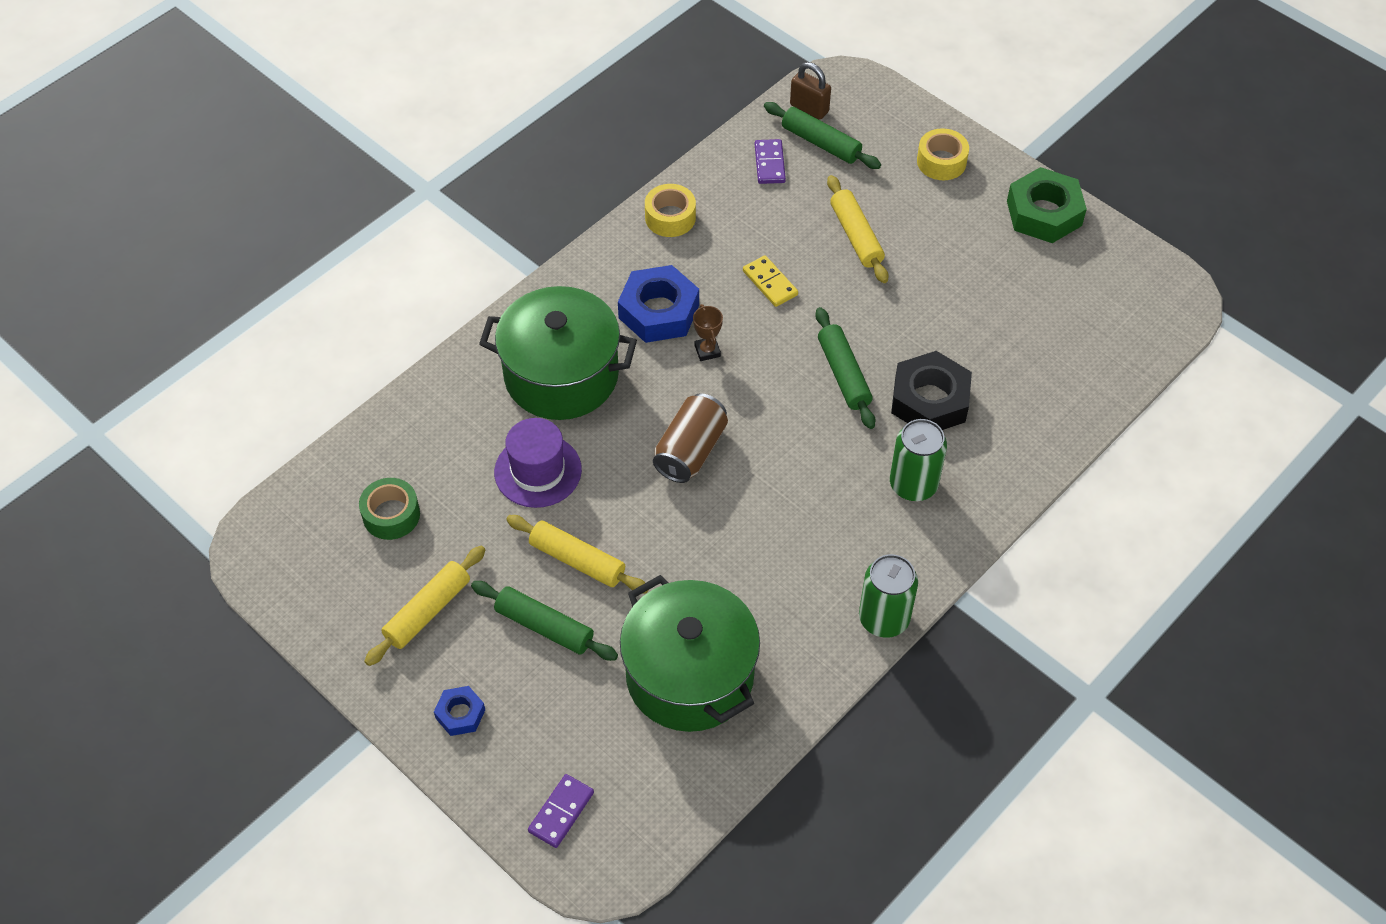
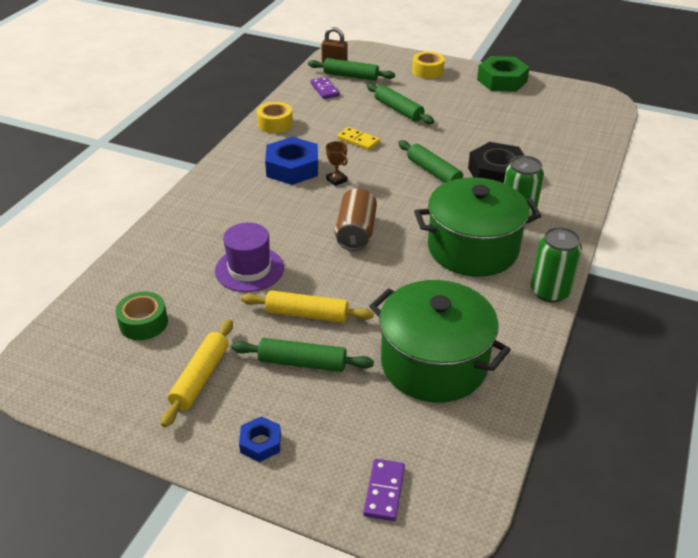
camera: 20 degrees left, 15 degrees down
green pot [479,286,637,420] -> green pot moved to [414,177,541,277]
yellow rolling pin [827,175,888,283] -> green rolling pin [367,83,434,124]

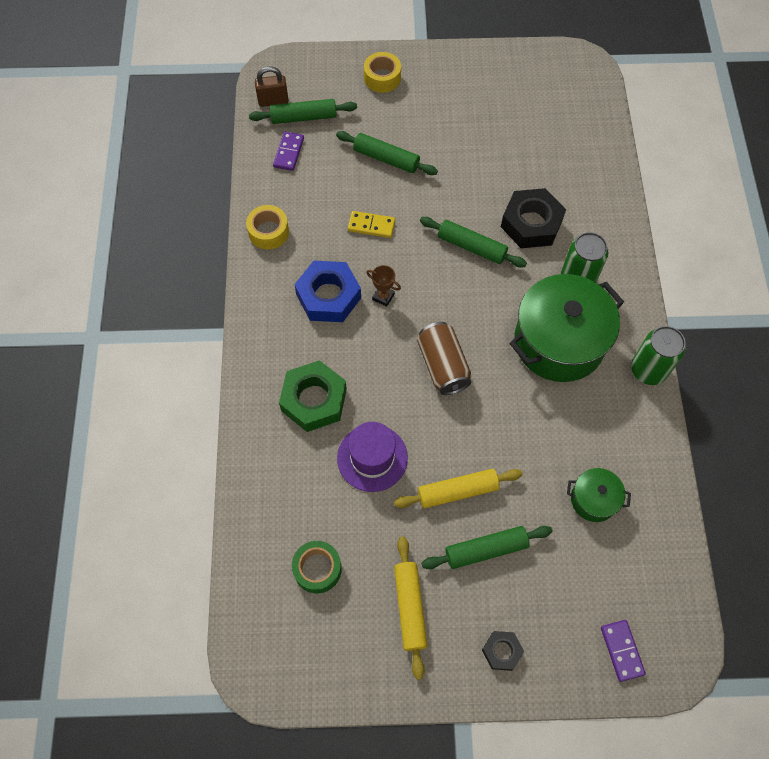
camera: 25 degrees left, 25 degrees up
blue nut [239,416,281,462] -> black nut [482,631,524,671]
purple domino [311,77,340,99] -> purple domino turned 60 degrees clockwise [273,132,304,171]
green pot [369,280,511,403] -> green pot [567,468,631,522], size x0.48
green nut [477,56,530,92] -> green nut moved to [279,360,347,432]

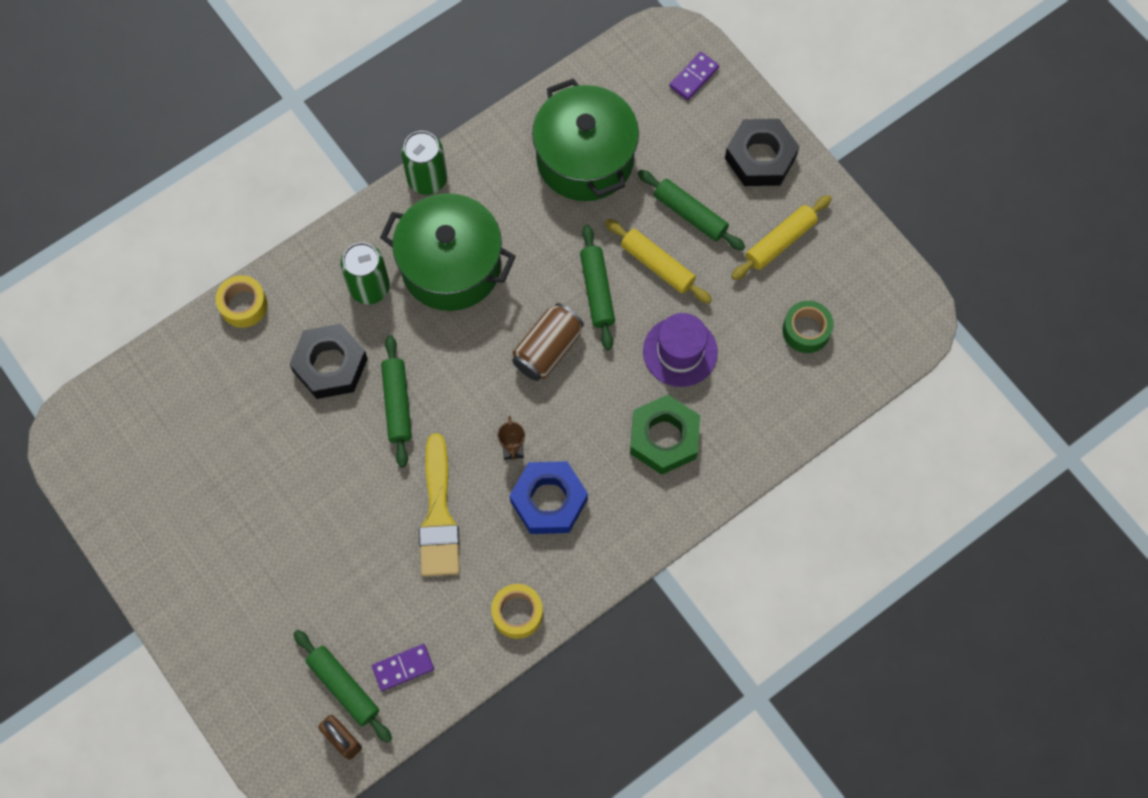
camera: 125 degrees left, 5 degrees up
green rolling pin [336,131,438,175] -> green rolling pin moved to [580,225,615,350]
yellow domino [348,211,395,238] -> yellow brush [419,433,460,576]
yellow tape [364,52,401,93] -> yellow tape moved to [215,275,268,328]
black nut [482,631,524,671] -> black nut [725,119,800,186], size x1.91
green pot [567,468,631,522] -> green pot [532,78,639,201], size x2.10

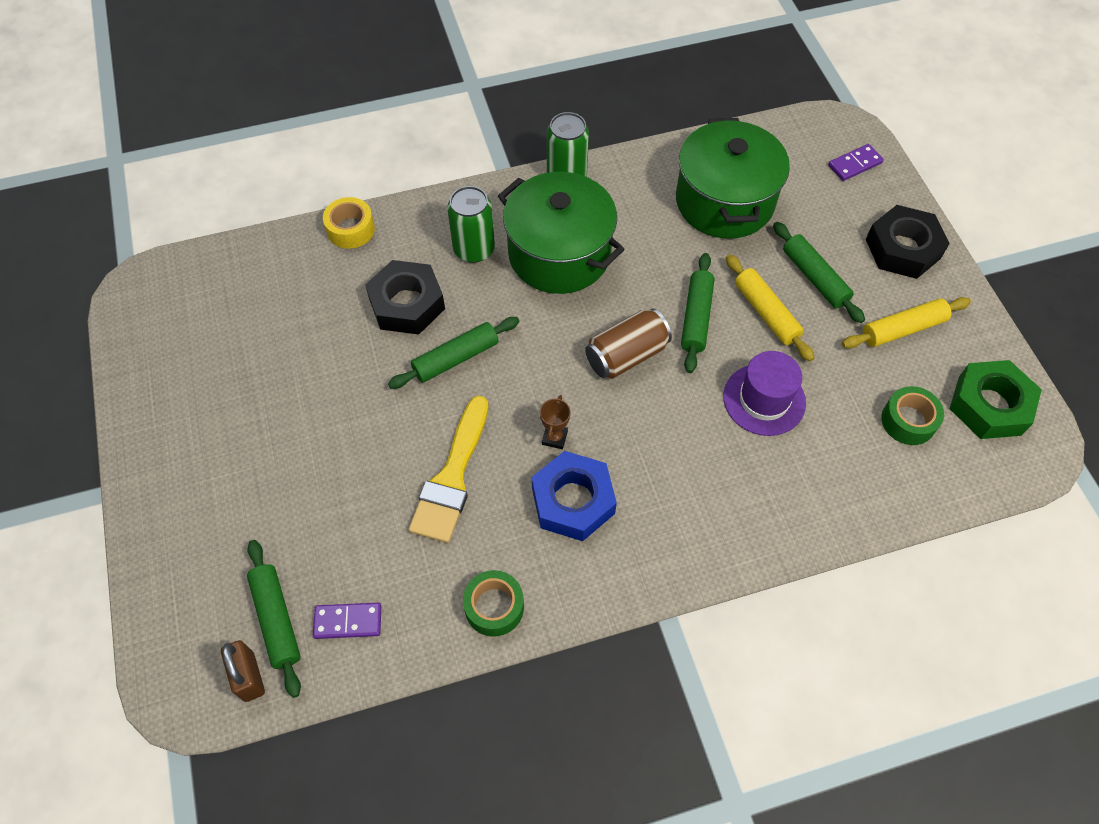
camera: 20 degrees right, 10 degrees down
green rolling pin [381,335,412,467] -> green rolling pin turned 45 degrees clockwise [388,317,519,389]
yellow tape [491,584,543,639] -> green tape [463,570,524,637]
green nut [630,395,700,475] -> green nut moved to [950,360,1042,439]

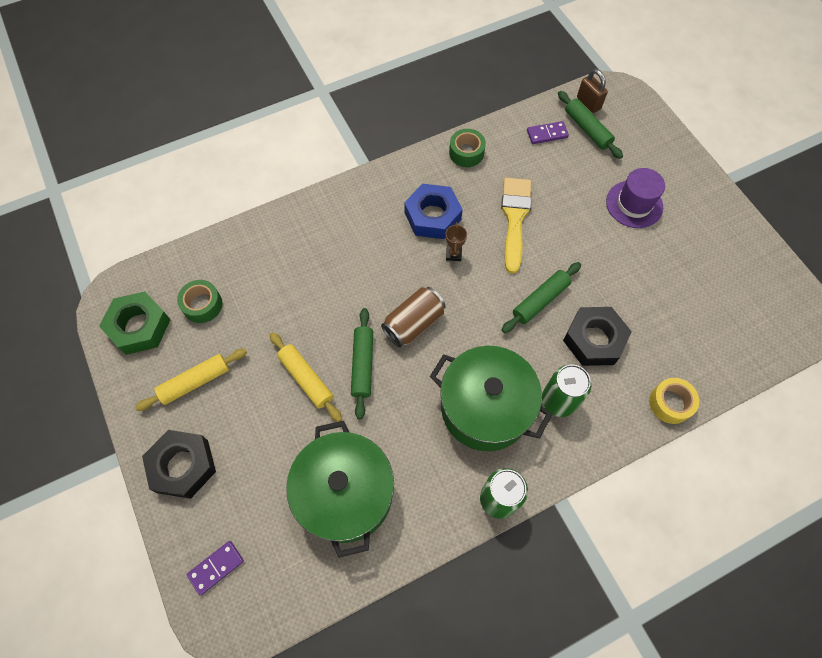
camera: 170 degrees right, 5 degrees up
purple hat [723,351,806,436] -> purple hat moved to [606,168,665,228]
green rolling pin [773,222,865,323] -> none

